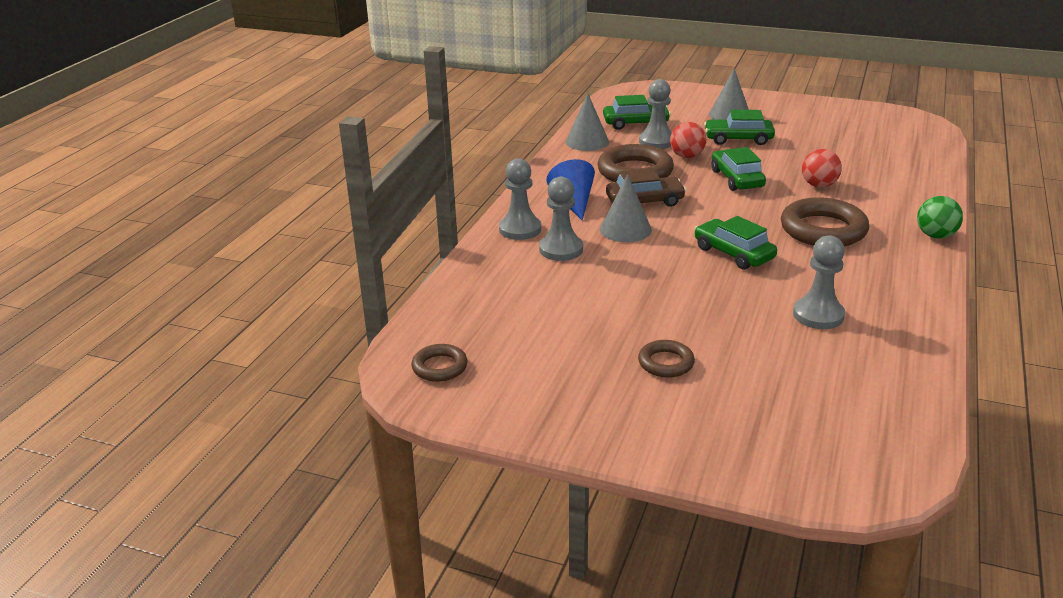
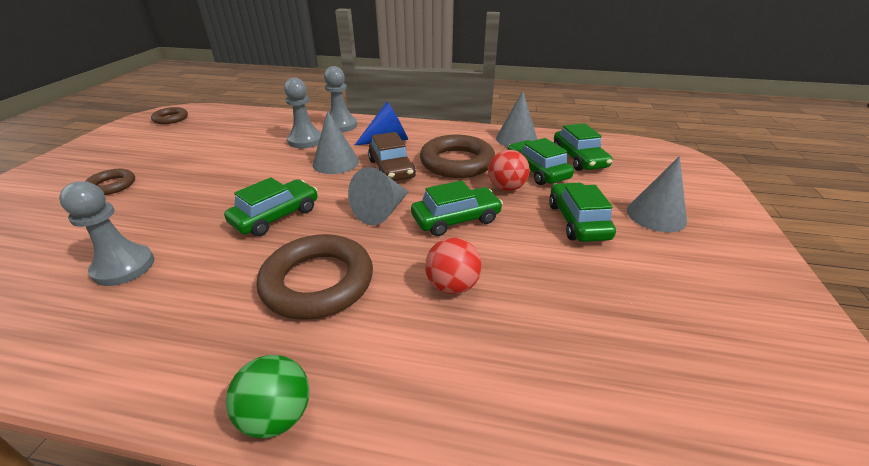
camera: 80 degrees right, 5 degrees up
grey pawn [639,79,672,149] -> green car [508,138,574,185]
none -> grey cone [348,167,409,225]

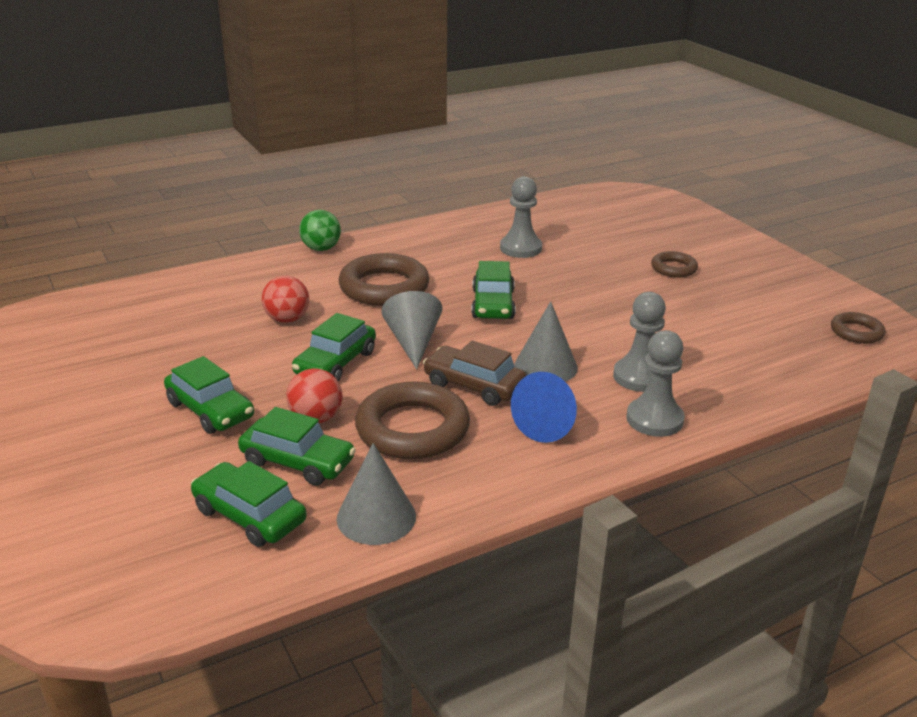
camera: 140 degrees right, 5 degrees down
grey cone [627,156,687,232] -> none

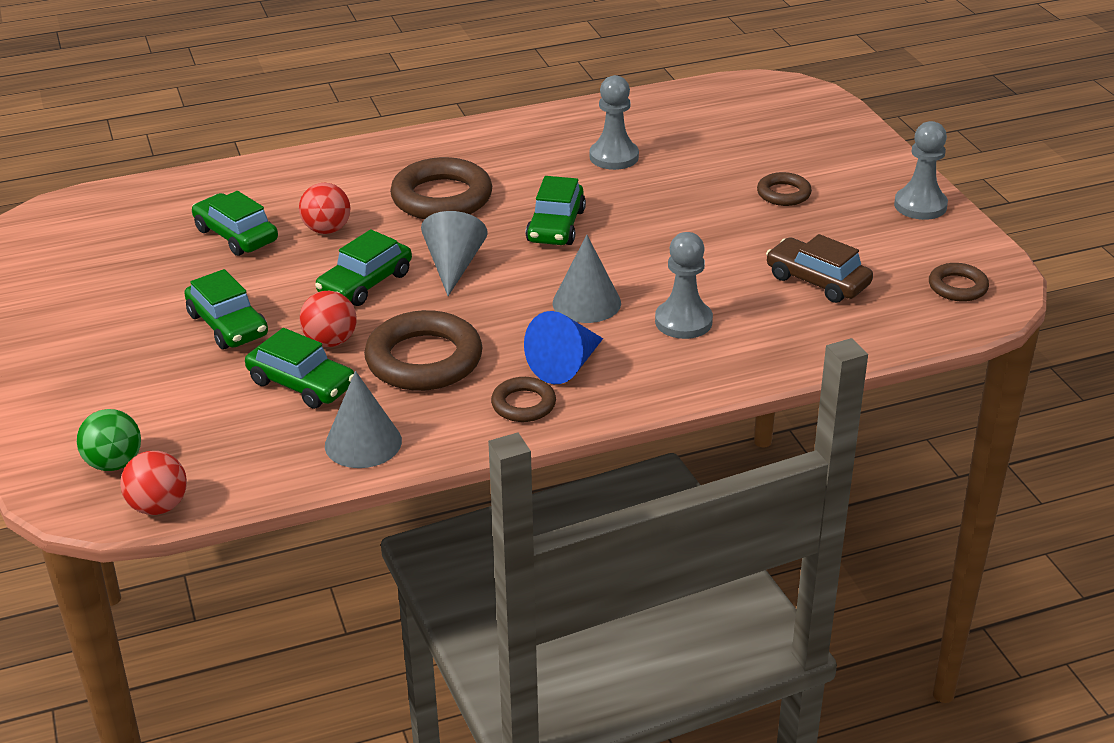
camera: 10 degrees right, 5 degrees up
green car [191,461,307,547] -> green car moved to [192,191,278,256]
green ball [299,210,341,251] -> green ball moved to [77,409,141,471]
brown car [423,340,527,406] -> brown car moved to [766,234,873,303]
grey pawn [626,330,685,437] -> grey pawn moved to [894,121,948,220]
none -> red ball [120,451,187,515]
none -> brown ring [491,377,556,422]

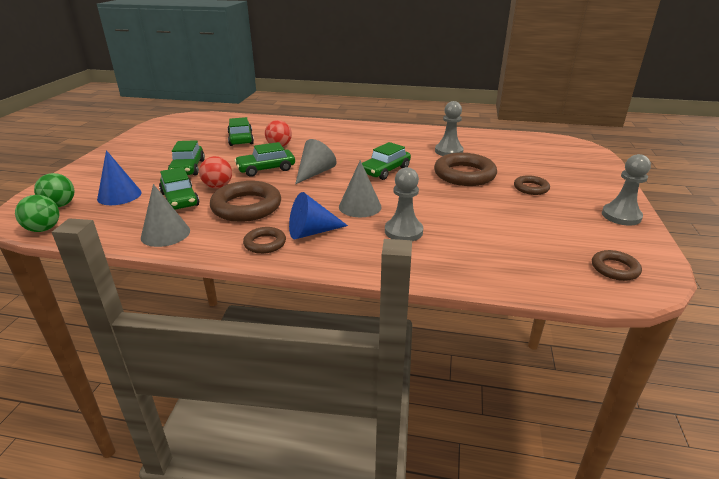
camera: 30 degrees right, 5 degrees down
red ball [120,451,187,515] -> green ball [15,195,59,232]
brown ring [390,157,492,219] -> brown ring moved to [434,153,497,186]
brown car [766,234,873,303] -> none
none -> blue cone [97,150,141,205]

